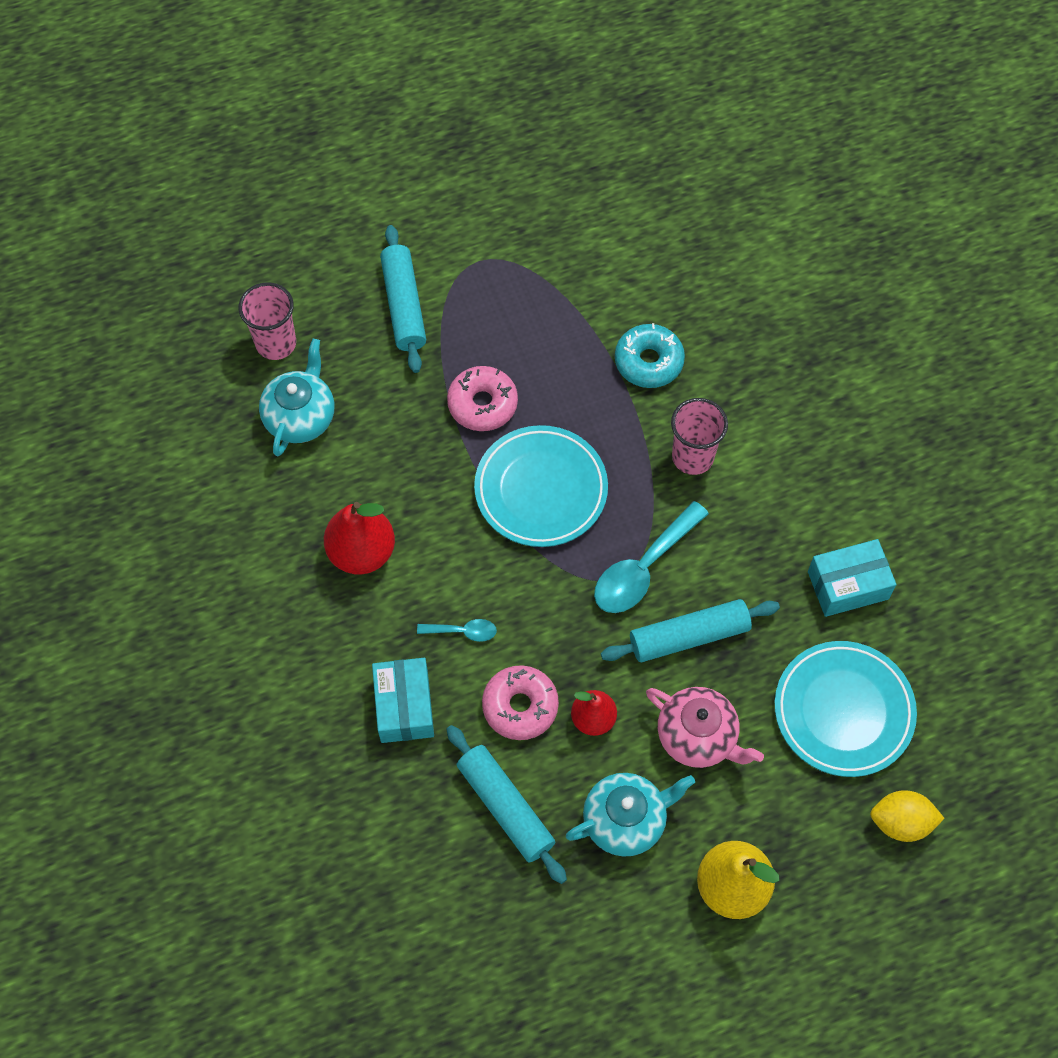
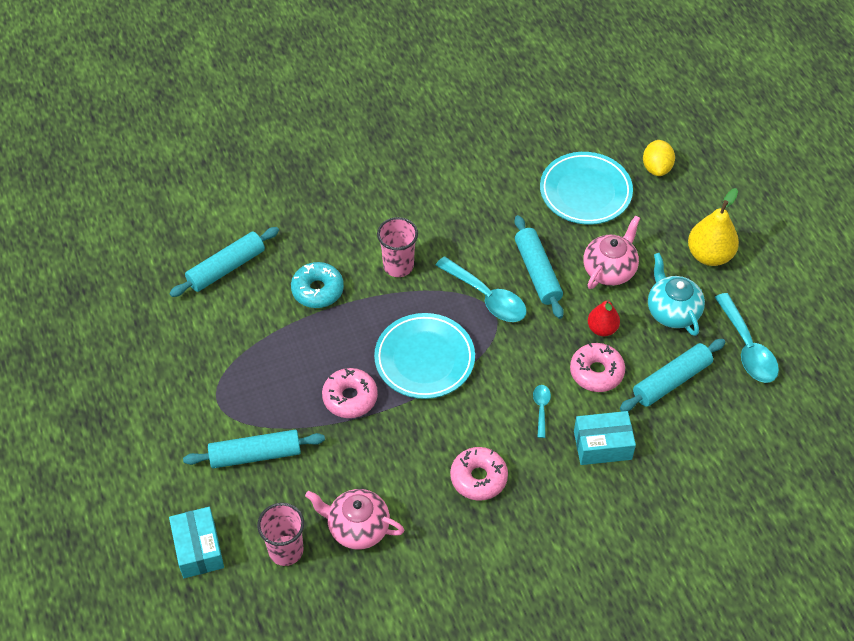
camera: 90 degrees left, 10 degrees down
turquoise teapot [259,339,334,456] -> pink teapot [305,489,404,550]
red pear [324,502,395,575] -> pink donut [450,447,508,501]
turquoise box [808,539,897,617] -> turquoise box moved to [169,507,224,578]
none -> turquoise rolling pin [170,227,279,297]
none -> turquoise spoon [715,293,779,383]

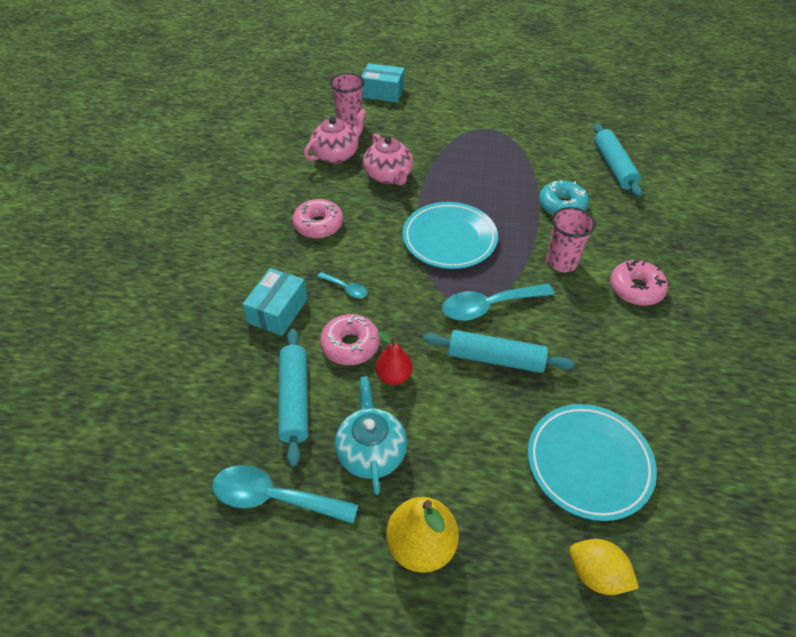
camera: 120 degrees right, 5 degrees down
turquoise rolling pin [183,430,325,468] -> none
pink donut [322,368,378,418] -> pink donut moved to [610,260,668,306]
pink teapot [583,216,640,289] -> pink teapot moved to [363,134,413,185]
turquoise teapot [648,253,705,336] -> turquoise teapot turned 105 degrees counterclockwise [335,376,407,495]

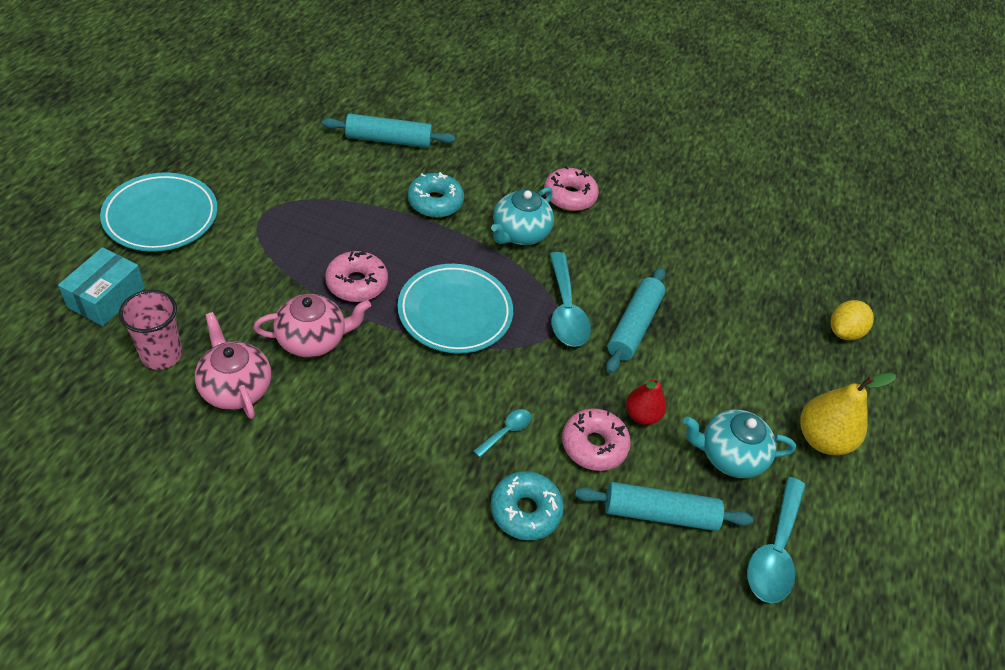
camera: 85 degrees left, 0 degrees up
turquoise box [242,268,308,336] -> turquoise donut [490,471,564,540]
pink donut [292,199,343,238] -> pink donut moved to [325,251,388,302]
turquoise plate [528,404,657,521] -> turquoise plate moved to [100,172,218,252]
pink cup [547,207,596,272] -> turquoise teapot [491,187,554,245]

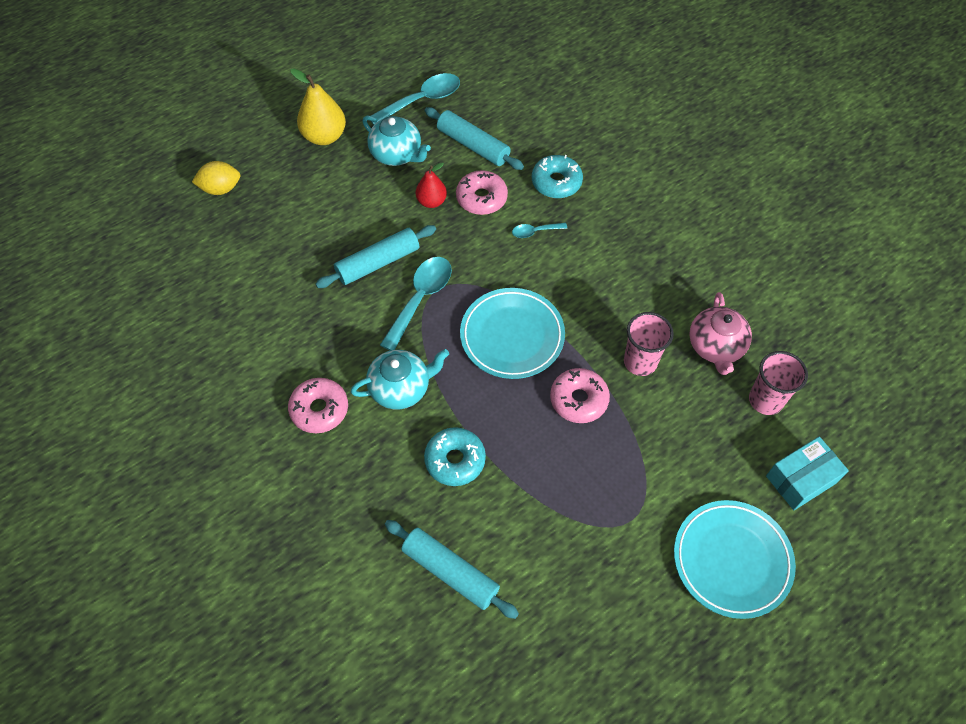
camera: 140 degrees left, 10 degrees up
pink teapot [254,294,371,358] -> pink cup [624,312,674,376]

